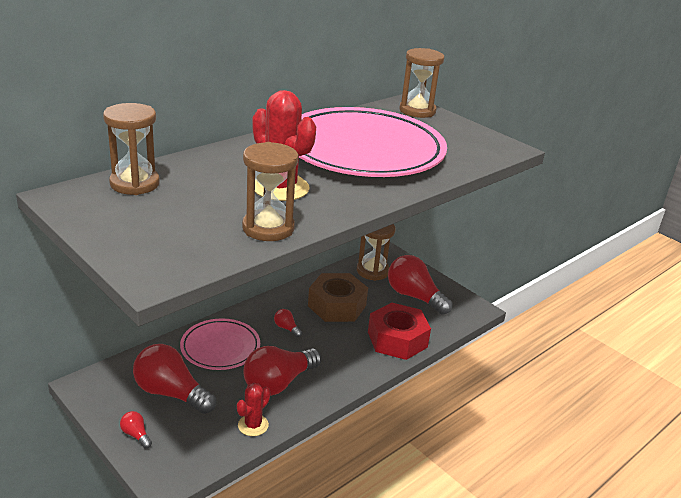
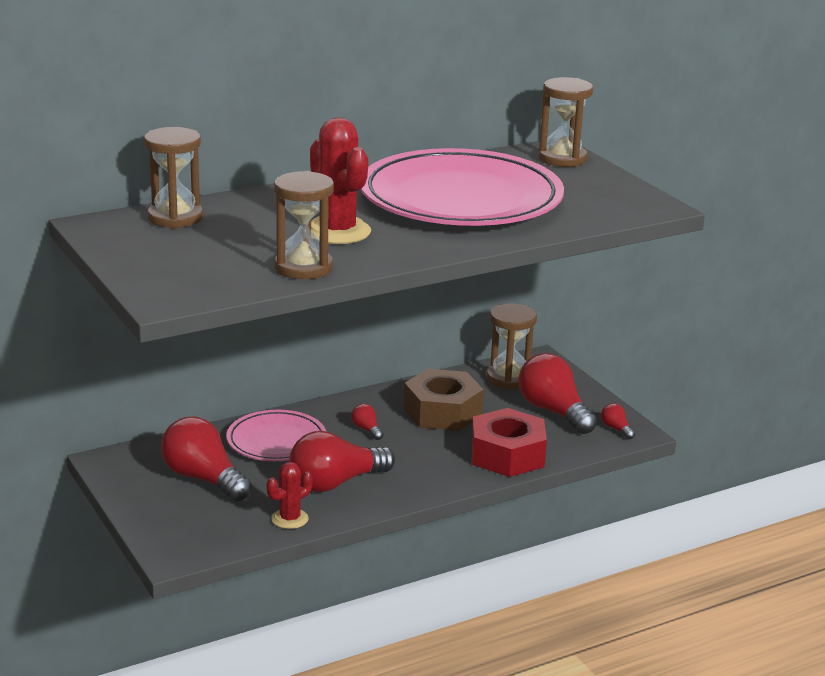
camera: 15 degrees right, 5 degrees down
red light bulb [120,411,152,448] -> red light bulb moved to [601,403,635,439]

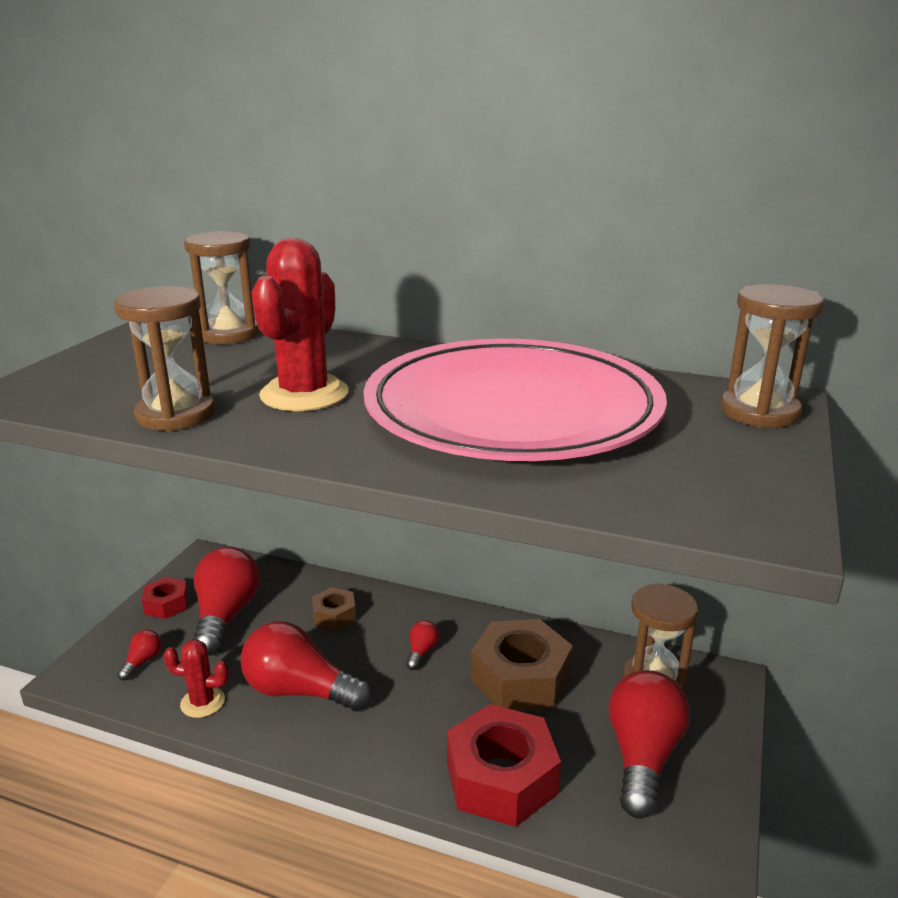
camera: 50 degrees right, 0 degrees up
pink plate [227,410,326,461] -> brown nut [312,587,356,631]
red light bulb [601,403,635,439] -> red light bulb moved to [117,630,161,681]
none -> red nut [142,577,188,619]

